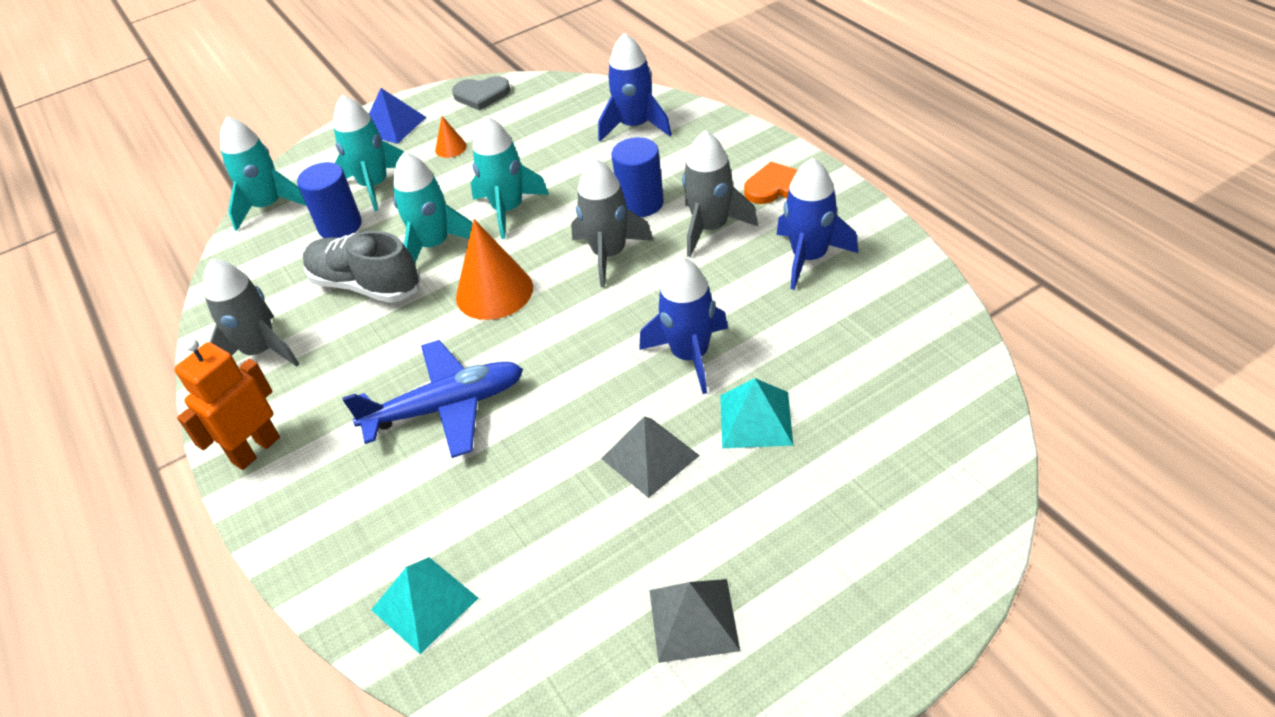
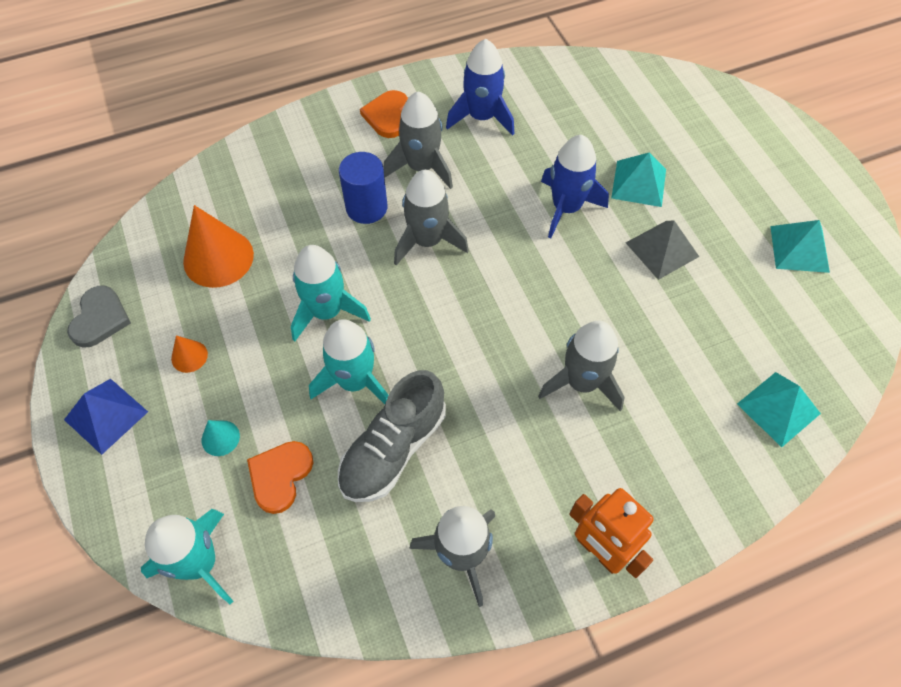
camera: 85 degrees left, 15 degrees up
blue cylinder [297,162,362,238] -> orange heart [247,441,313,514]
turquoise rocket [333,95,404,211] -> turquoise cone [202,420,240,456]
blue plane [343,340,523,458] -> grey rocket [538,321,625,411]
orange cone [456,219,533,320] -> orange cone moved to [183,205,254,288]
blue rocket [598,33,672,141] -> none
grey pyramid [649,579,740,663] -> turquoise pyramid [770,220,830,273]

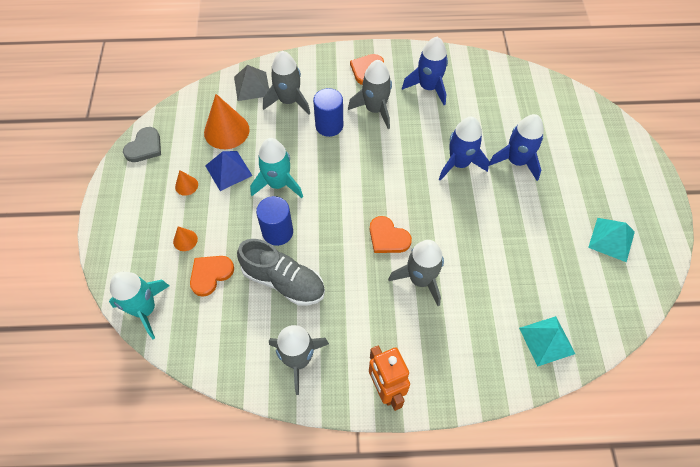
camera: 20 degrees right, 0 degrees up
blue pyramid [64,379,148,455] -> blue pyramid moved to [205,151,253,191]
turquoise cone [202,420,240,456] -> orange cone [173,226,198,251]
turquoise rocket [309,319,389,404] -> blue cylinder [256,196,293,246]
grey shoe [338,370,446,502] -> grey shoe turned 120 degrees counterclockwise [237,239,325,306]
grey rocket [394,170,469,266] -> grey rocket moved to [263,51,310,115]
turquoise pyramid [611,153,666,207] -> blue rocket [489,114,544,181]
grey pyramid [626,221,699,280] -> grey pyramid moved to [234,65,269,101]
none -> orange heart [370,216,412,253]

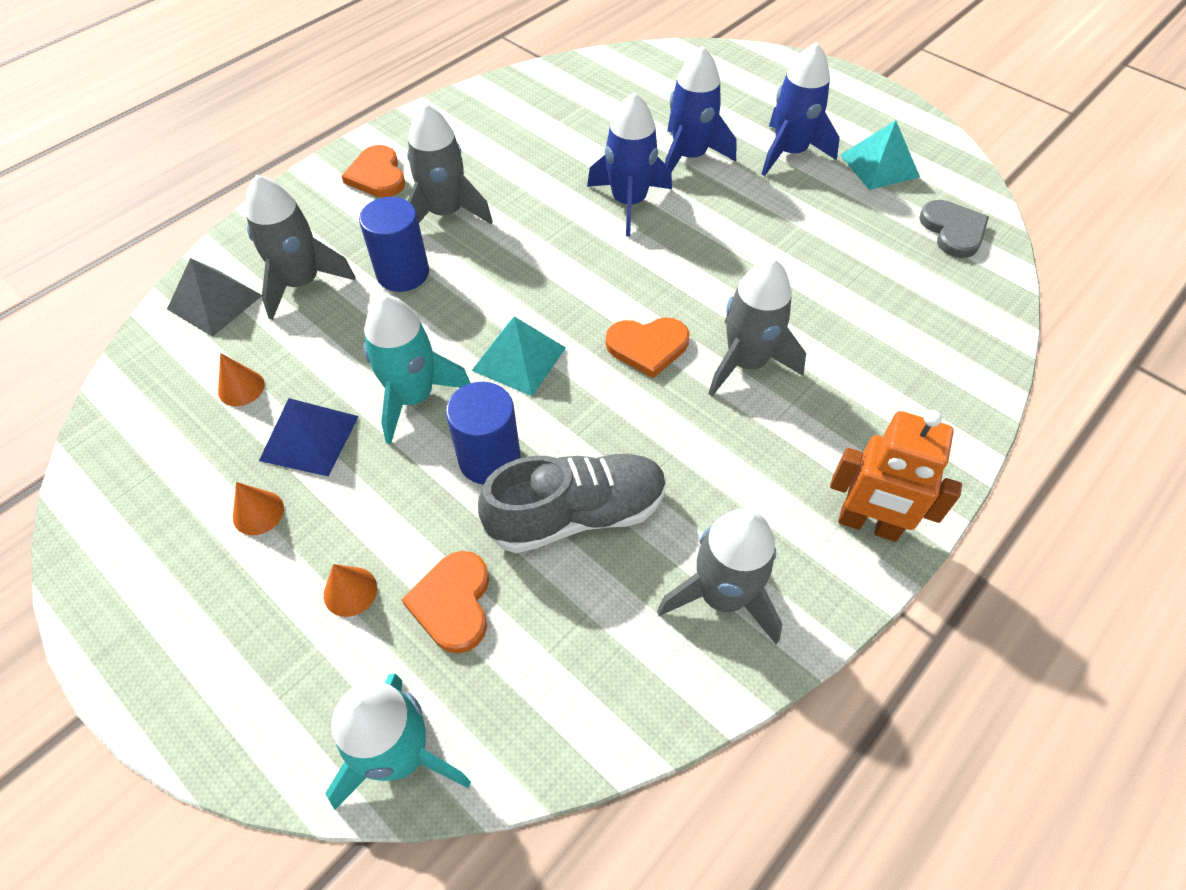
camera: 45 degrees left, 5 degrees down
grey heart [123,127,161,162] -> grey heart moved to [919,200,989,258]
orange cone [204,94,249,149] -> orange cone [218,353,265,406], size x0.48
blue rocket [402,37,448,105] -> blue rocket moved to [761,42,840,176]
turquoise pyramid [519,316,575,367] -> turquoise pyramid moved to [472,316,566,396]

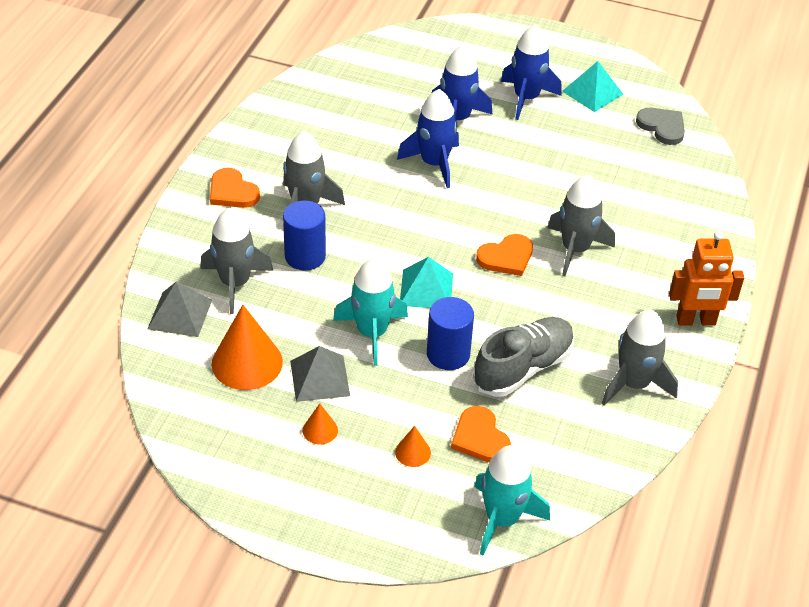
camera: 25 degrees left, 10 degrees down
orange cone [218,353,265,406] -> orange cone [212,305,283,390], size x2.08
blue pyramid [259,398,359,477] -> grey pyramid [290,346,350,402]

